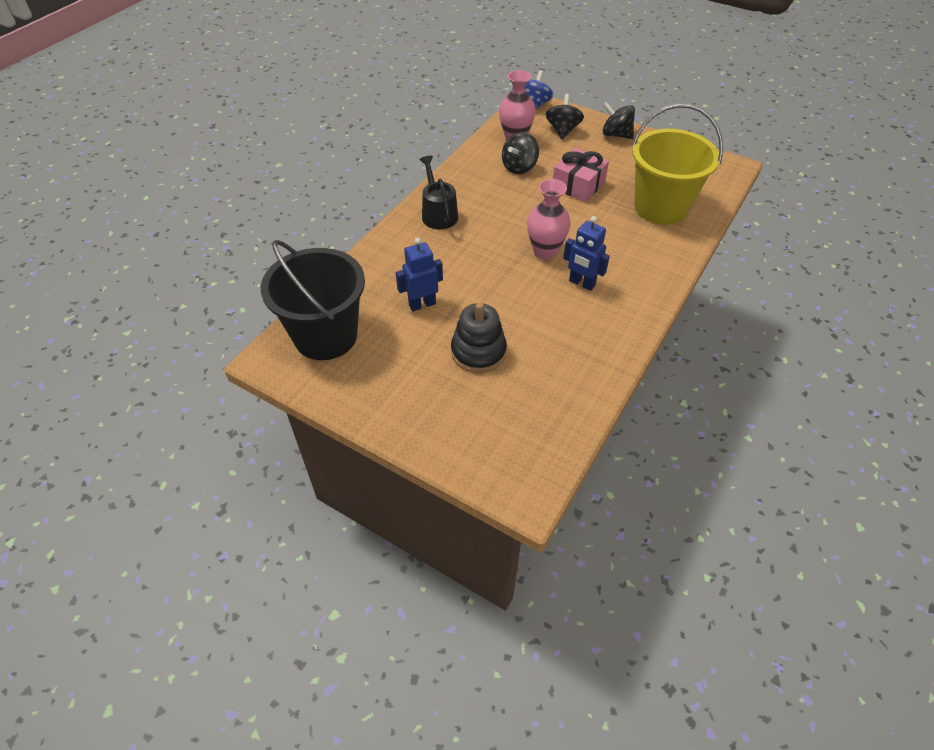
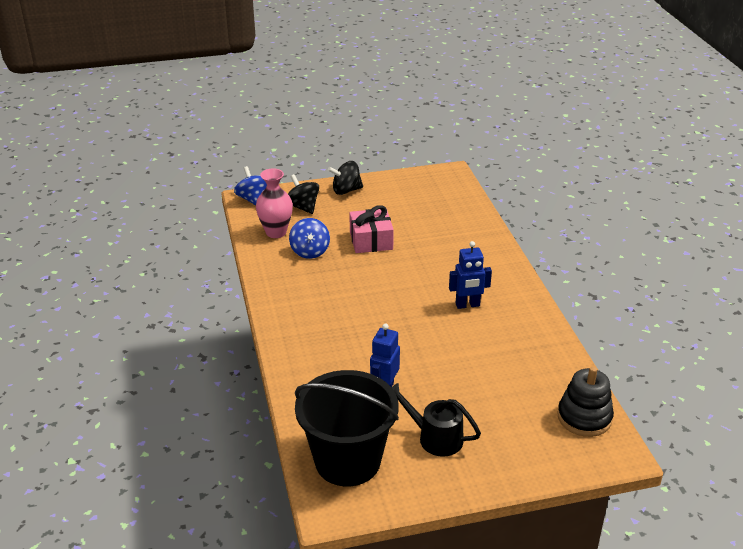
camera: 45 degrees left, 15 degrees down
black watering can [419,156,458,229] -> black watering can moved to [391,383,481,457]
black stacking toy [451,302,507,373] -> black stacking toy moved to [557,366,614,437]
black spinning top [502,132,539,174] -> blue spinning top [289,218,330,259]
pink vase [527,179,571,260] -> none
yellow bucket [632,104,723,225] -> none

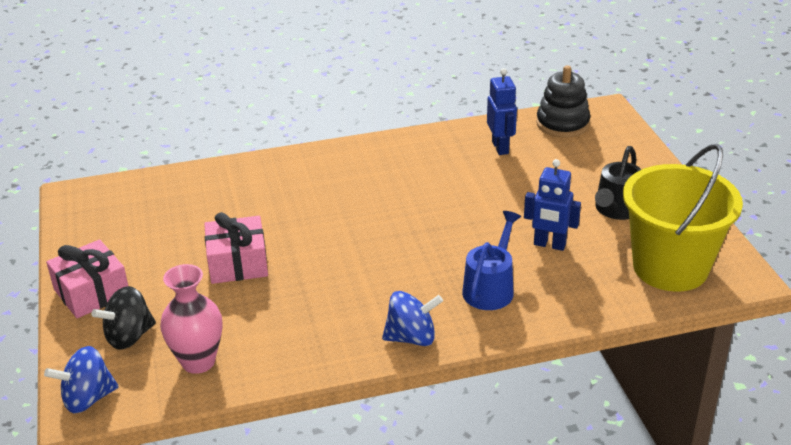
camera: 90 degrees left, 0 degrees up
blue spinning top [289,218,330,259] -> blue spinning top moved to [382,291,443,346]
black bucket [295,370,399,486] -> yellow bucket [623,144,743,292]
black spinning top [328,161,363,195] -> pink gift [46,240,128,318]
blue robot [449,241,492,309] -> blue robot moved to [487,68,517,155]
none -> blue watering can [462,211,521,310]

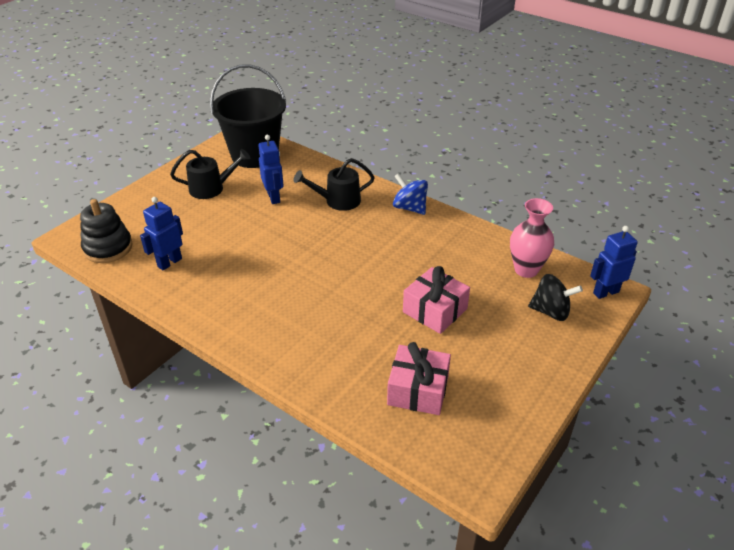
camera: 130 degrees left, 5 degrees up
blue spinning top [44,346,119,414] -> blue robot [590,226,638,299]
pink gift [46,240,128,318] -> pink gift moved to [387,342,451,415]
blue watering can [462,211,521,310] -> black watering can [293,158,375,211]
yellow bucket [623,144,743,292] -> black bucket [210,64,286,168]

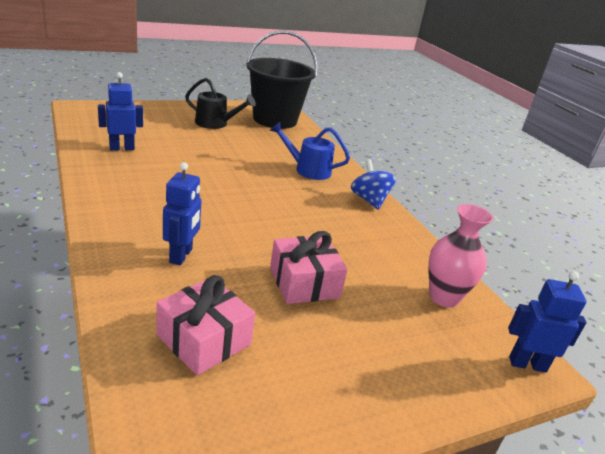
camera: 25 degrees right, 10 degrees down
black stacking toy [80,199,133,263] -> none
blue robot [258,135,284,204] -> blue robot moved to [163,162,202,265]
black watering can [293,158,375,211] -> blue watering can [270,122,350,180]
black spinning top [528,274,583,321] -> none

